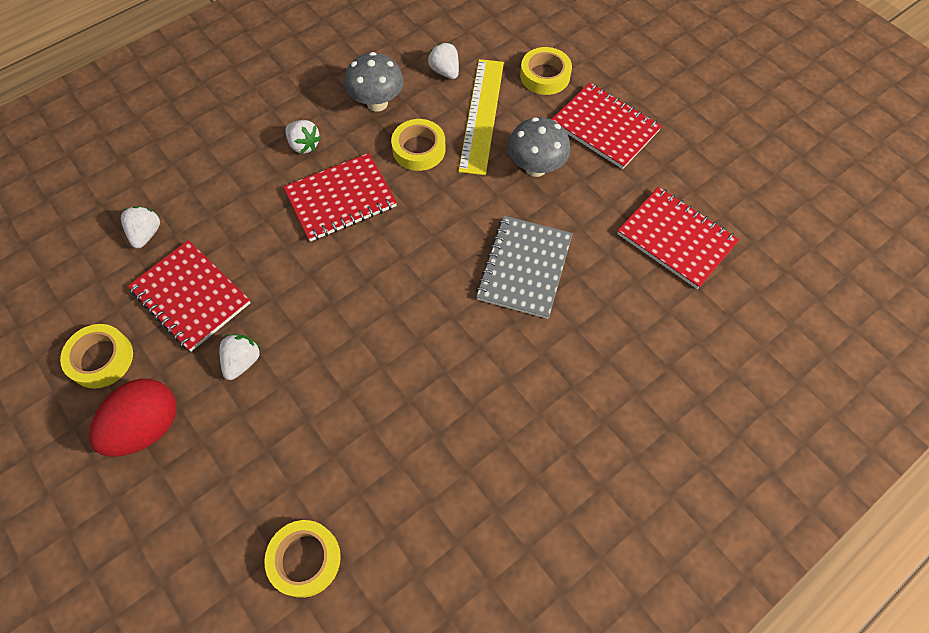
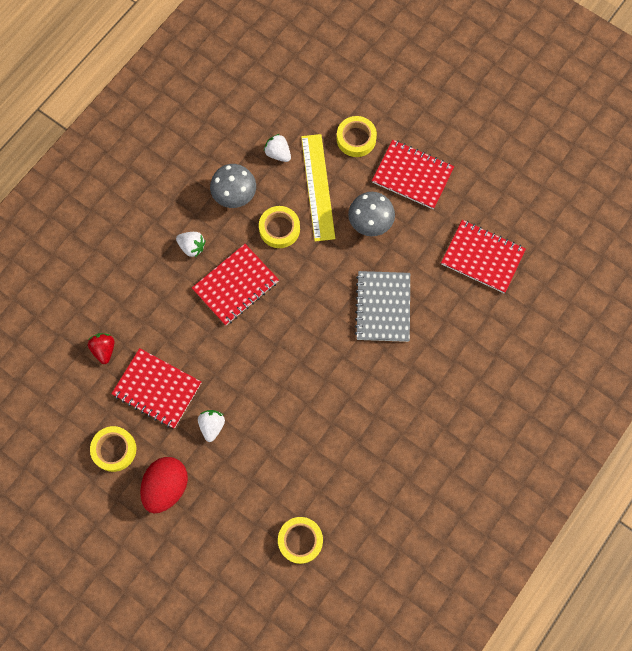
camera: 15 degrees left, 10 degrees up
white strawberry [121,206,160,248] -> red strawberry [88,333,114,364]

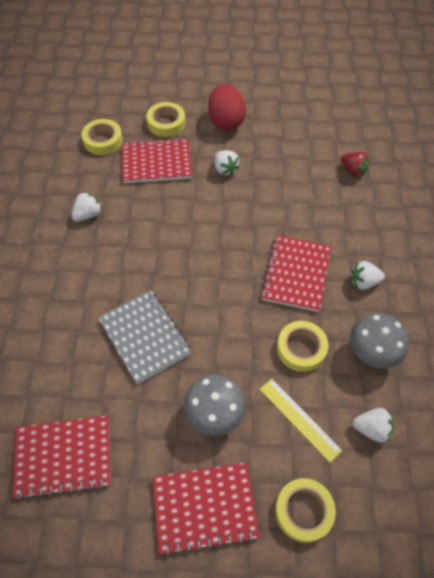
camera: 145 degrees right, 15 degrees down
yellow tape [90,426,136,472] -> yellow tape moved to [146,102,185,137]
red notebook [111,348,201,429] -> red notebook moved to [122,138,192,183]
yellow ruler [301,134,335,241] -> yellow ruler [260,379,342,462], size x0.65
none -> white strawberry [72,192,102,222]

